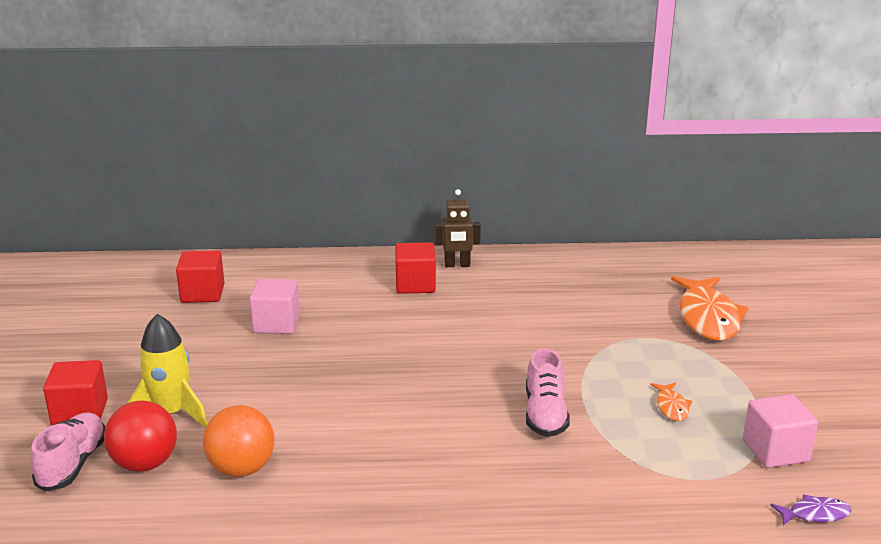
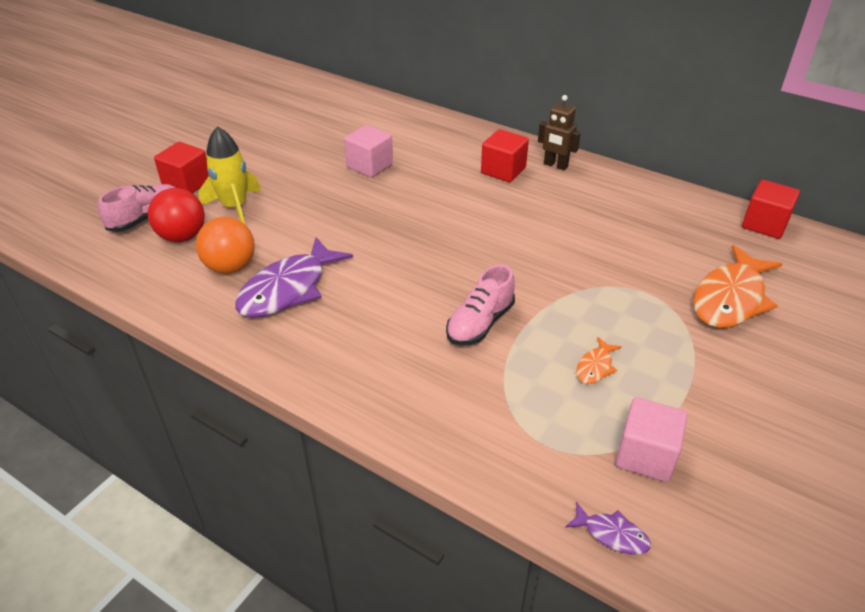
camera: 35 degrees right, 15 degrees up
red cube [176,250,225,303] -> red cube moved to [742,180,800,239]
none -> purple fish [235,237,353,318]

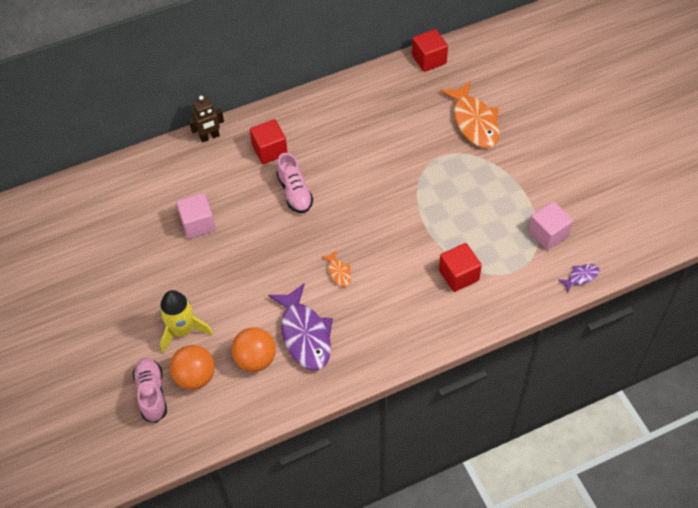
camera: 55 degrees left, 15 degrees up
red ball [148,188,205,242] -> orange ball [170,345,215,390]
red cube [154,142,209,193] -> red cube moved to [439,243,482,292]
pink shoe [446,265,515,345] -> pink shoe moved to [276,153,313,213]
brown robot [538,95,581,170] -> brown robot moved to [189,95,224,143]
orange fish [576,337,622,384] -> orange fish moved to [321,250,351,287]

